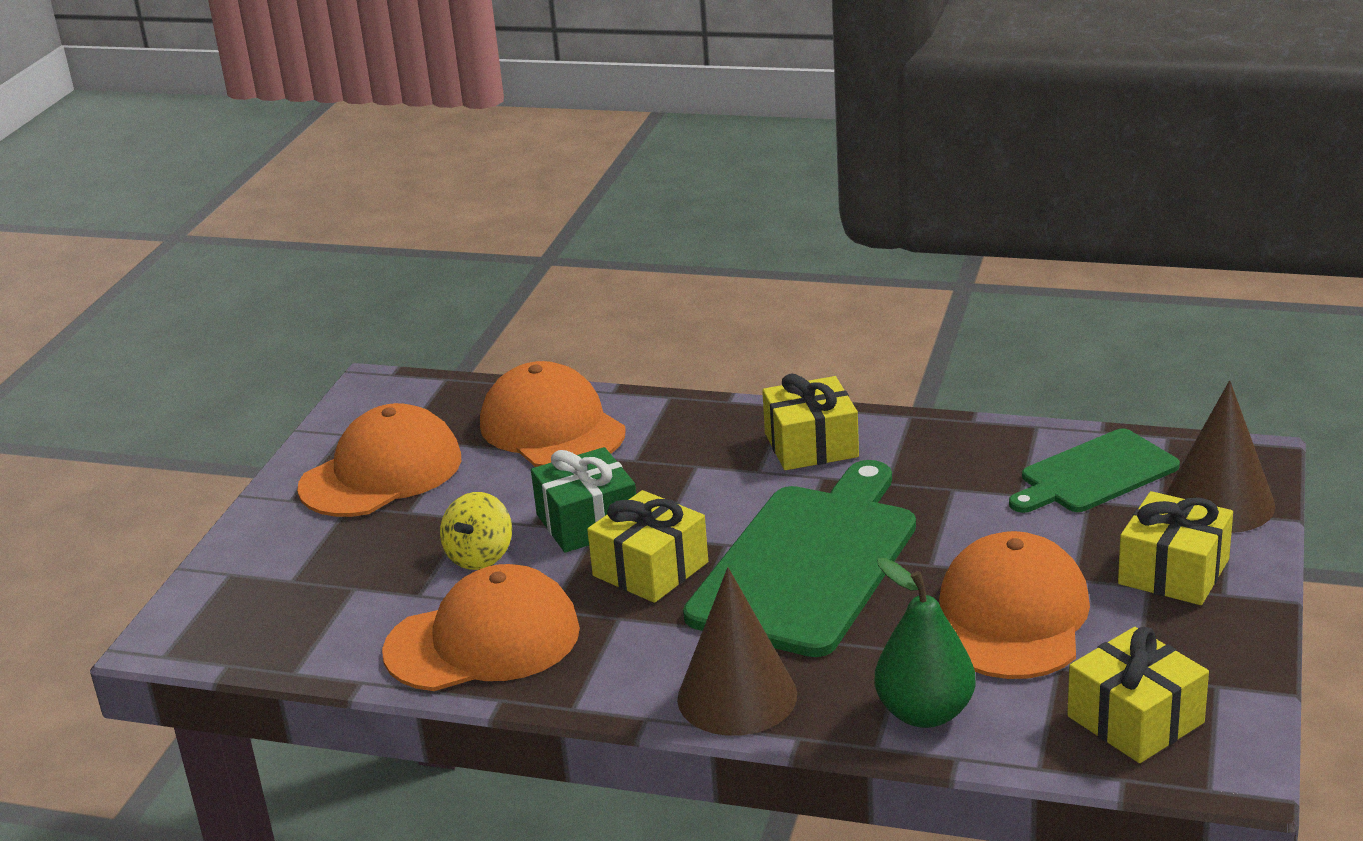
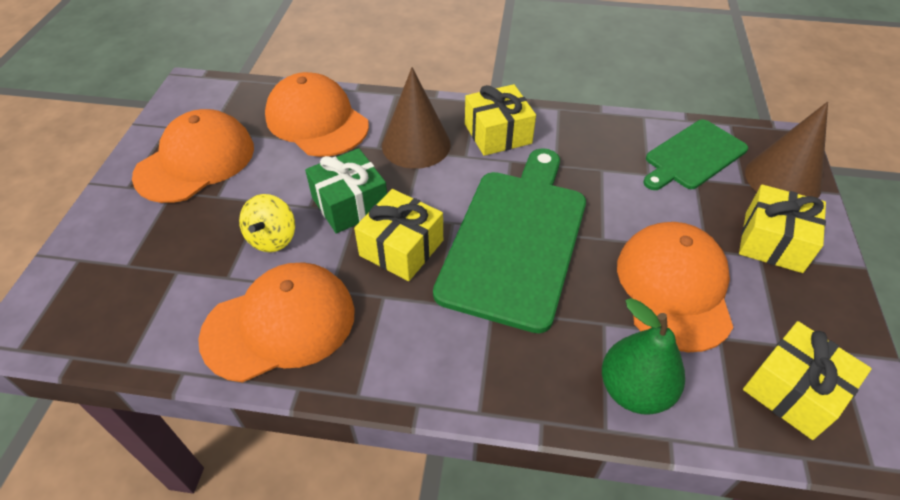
camera: 10 degrees left, 20 degrees up
brown cone [677,567,797,736] -> brown cone moved to [382,67,451,169]

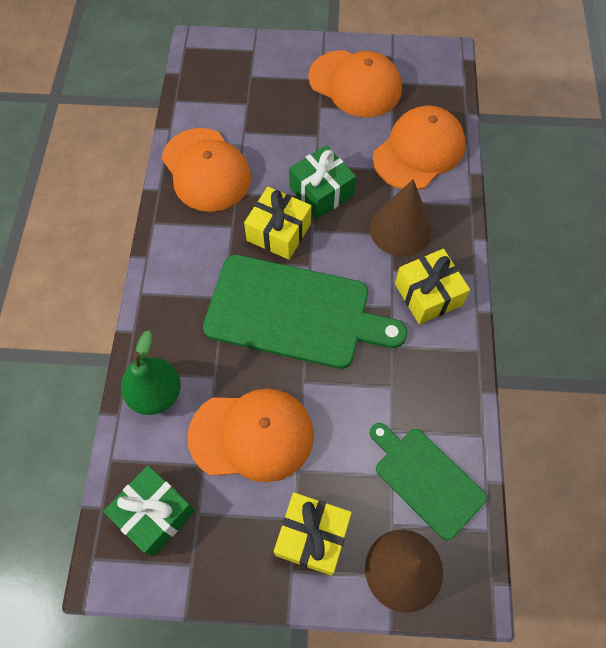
camera: 85 degrees right, 15 degrees up
yellow spinning top [239,194,295,252] -> none
yellow gift [743,321,872,440] -> green gift [103,465,195,557]

